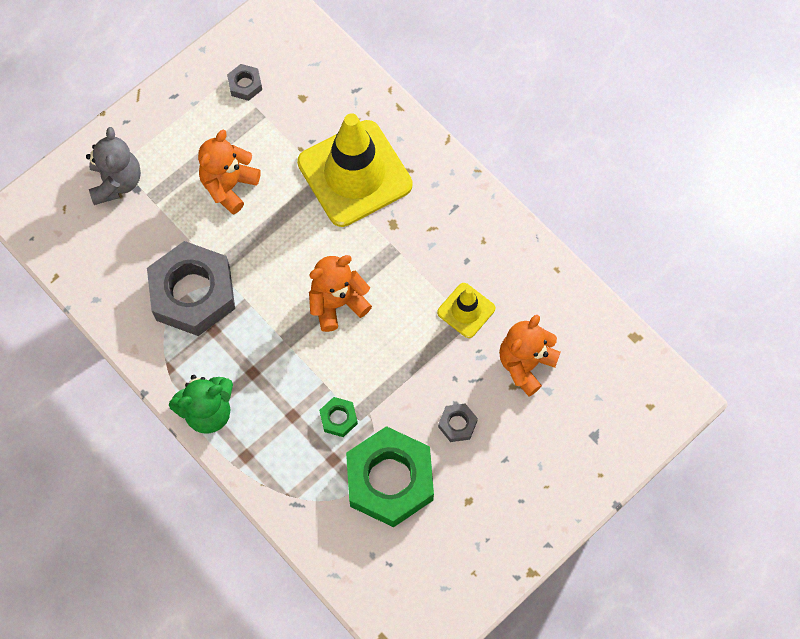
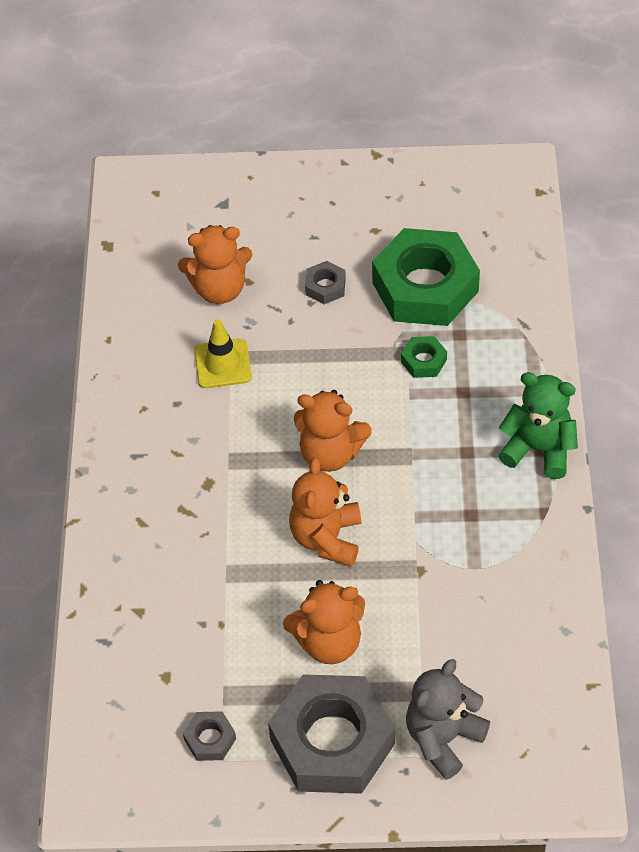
camera: 135 degrees left, 15 degrees down
grey nut [147,241,235,336] -> grey nut moved to [268,674,395,794]
yellow traffic cone [297,113,413,227] -> none
none -> orange teddy bear [289,458,361,567]

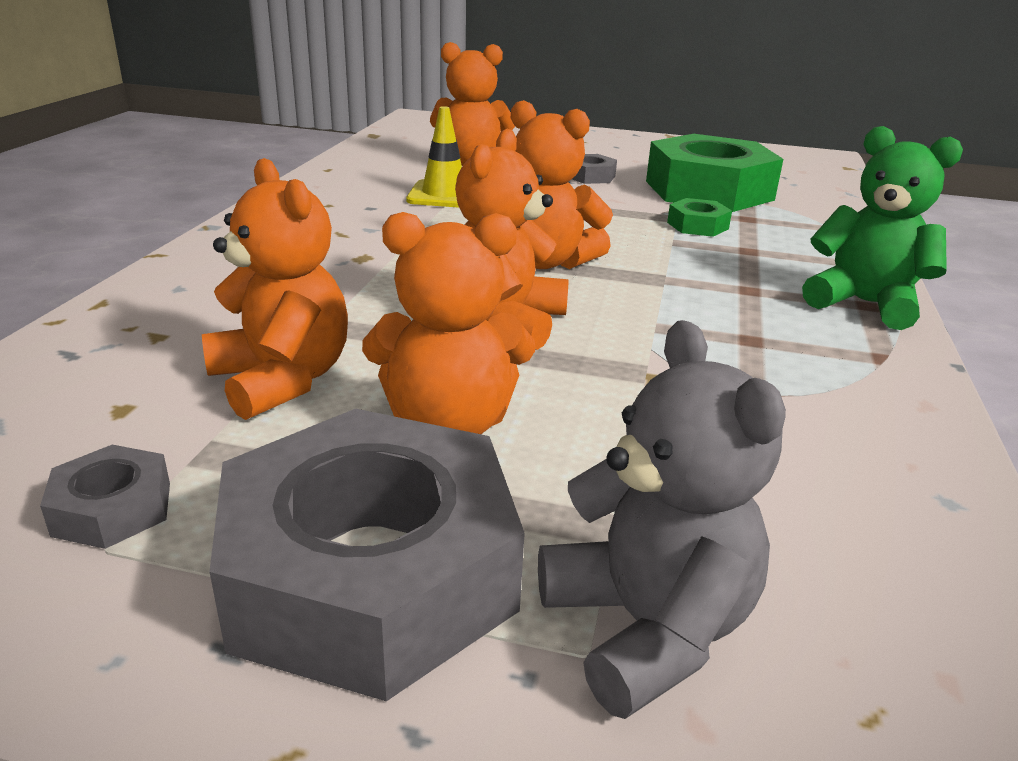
camera: 10 degrees right, 25 degrees down
grey teddy bear [406,659,490,780] -> grey teddy bear turned 105 degrees clockwise [538,320,786,719]
none -> orange teddy bear [202,158,348,420]

